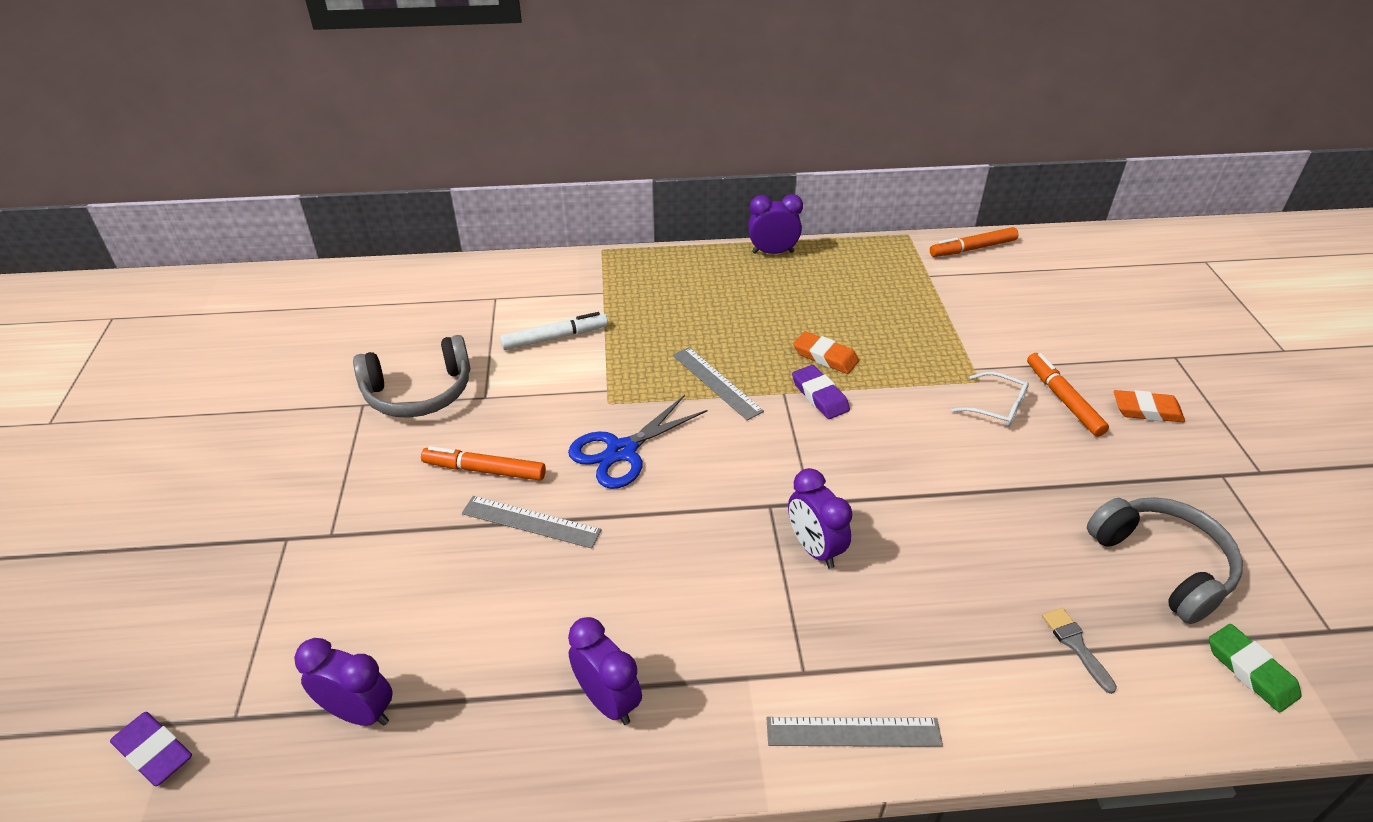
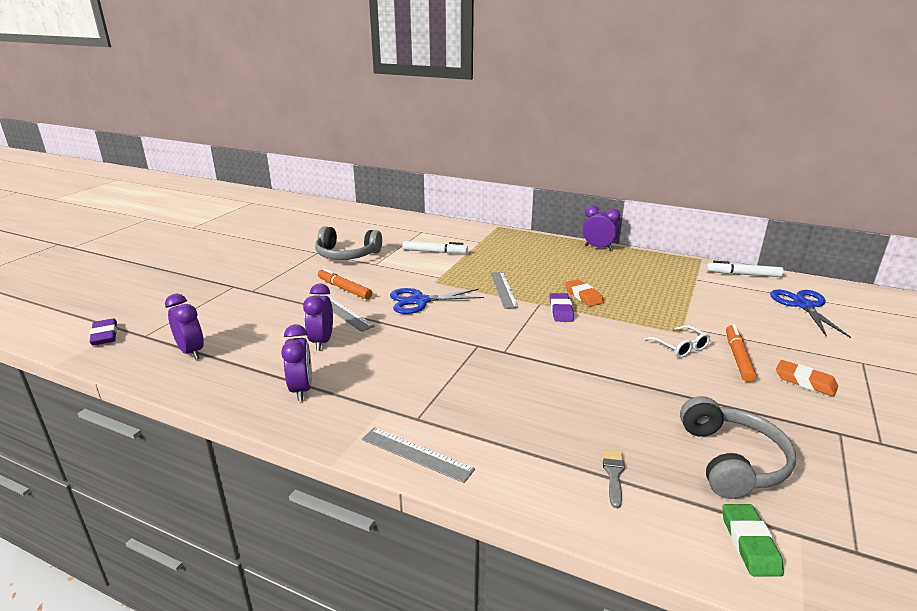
camera: 30 degrees right, 15 degrees down
purple clock [788,468,852,569] -> purple clock moved to [303,283,333,351]
orange marker [930,227,1018,257] -> white marker [707,261,784,277]
none -> blue scissors [770,290,851,338]

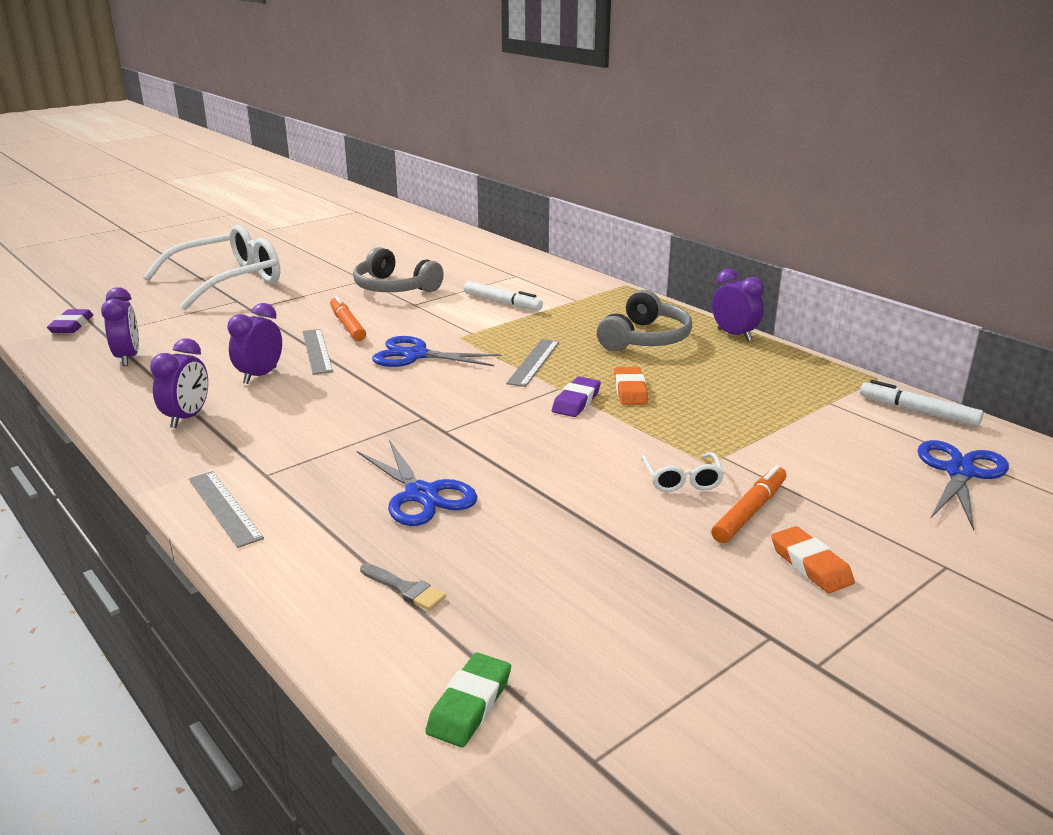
camera: 25 degrees right, 0 degrees up
grey brush [603,449,625,508] -> grey brush turned 90 degrees clockwise [360,563,446,610]
grey headphones [680,396,796,499] -> grey headphones moved to [597,290,692,351]
none -> white glasses [143,225,280,310]
none -> blue scissors [357,440,478,526]

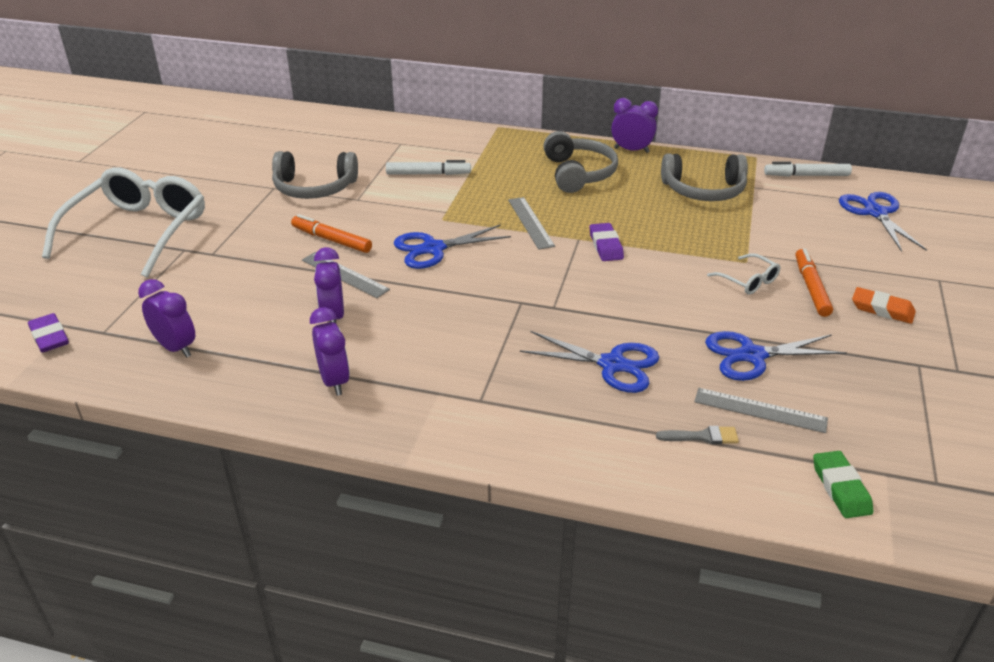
camera: 35 degrees left, 10 degrees up
grey ruler [189,471,264,548] -> grey ruler moved to [694,388,828,433]
orange eraser [614,367,648,405] -> none
none -> grey headphones [661,154,748,201]
none -> blue scissors [705,331,847,381]

